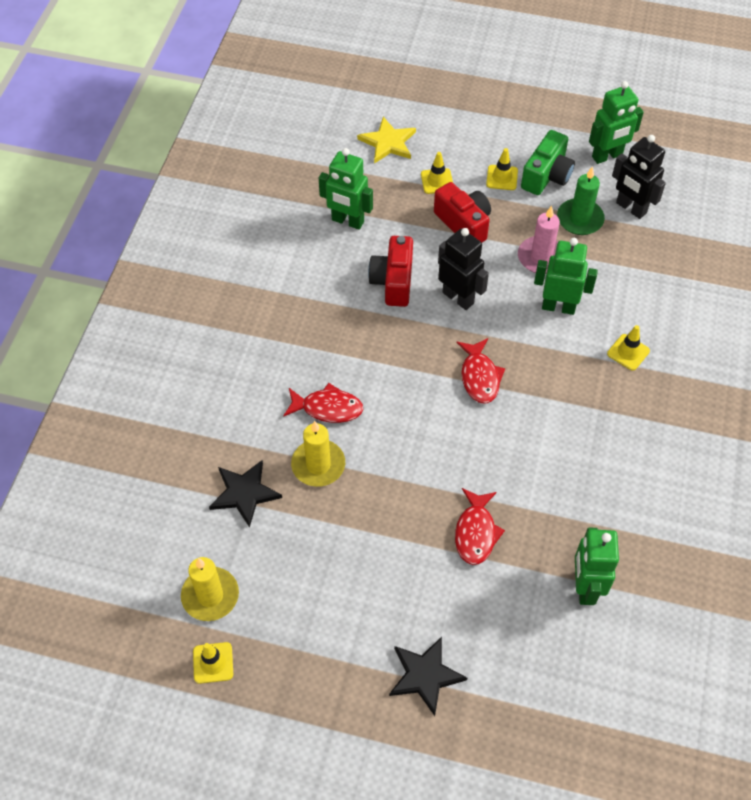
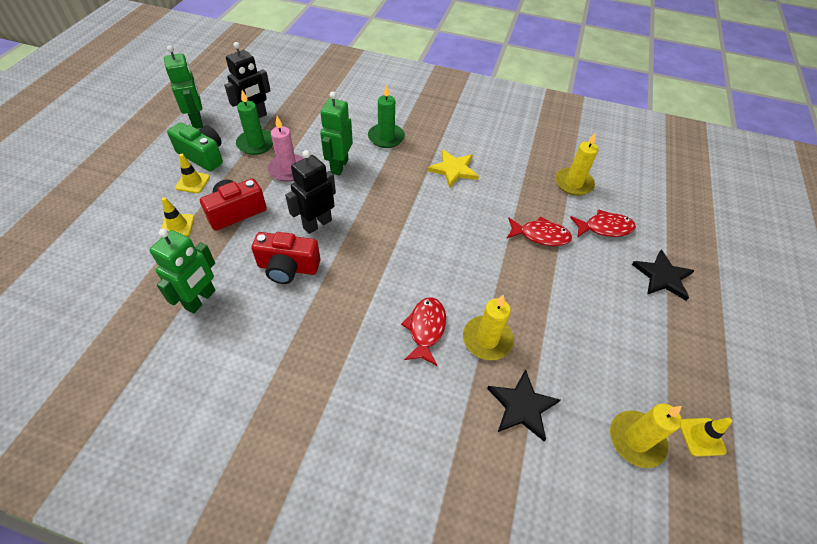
camera: 90 degrees left, 5 degrees down
yellow star [357,117,416,164] -> yellow star moved to [427,150,479,188]
red fish [456,338,505,404] -> red fish moved to [570,209,636,237]
green robot [575,527,619,605] -> yellow candle [555,132,599,196]
yellow traffic cone [607,325,650,371] -> green candle [368,84,405,148]

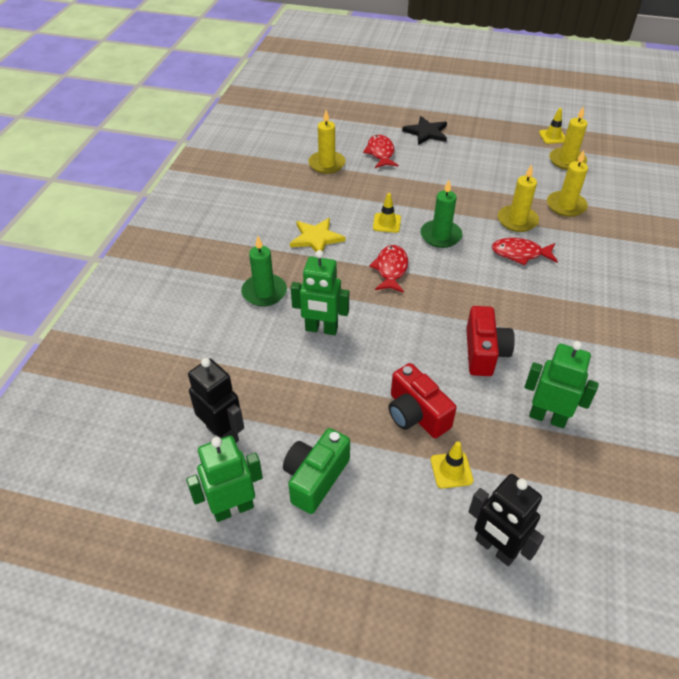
camera: 90 degrees left, 5 degrees down
yellow traffic cone [175,154,210,193] -> yellow traffic cone moved to [373,193,401,233]
green candle [236,90,273,155] -> green candle moved to [420,180,462,248]
pink candle [267,116,304,182] -> none
black robot [285,150,336,234] -> black robot moved to [469,474,544,566]
black star [487,369,560,441] -> yellow candle [547,150,588,217]
red fish [507,216,572,246] -> red fish moved to [369,245,408,293]

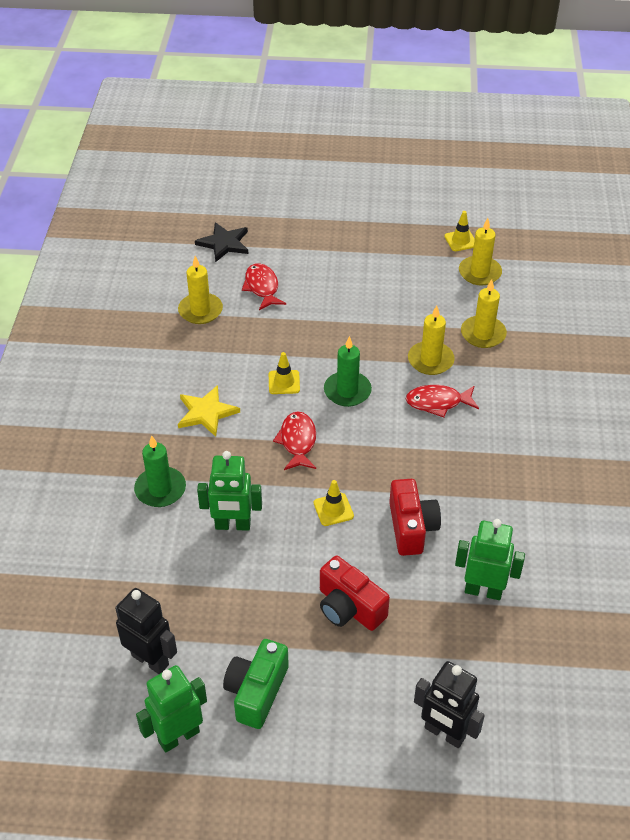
camera: 10 degrees left, 0 degrees up
black star [402,116,447,145] -> black star moved to [195,222,248,262]
yellow traffic cone [431,441,474,488] -> yellow traffic cone moved to [314,480,354,526]

